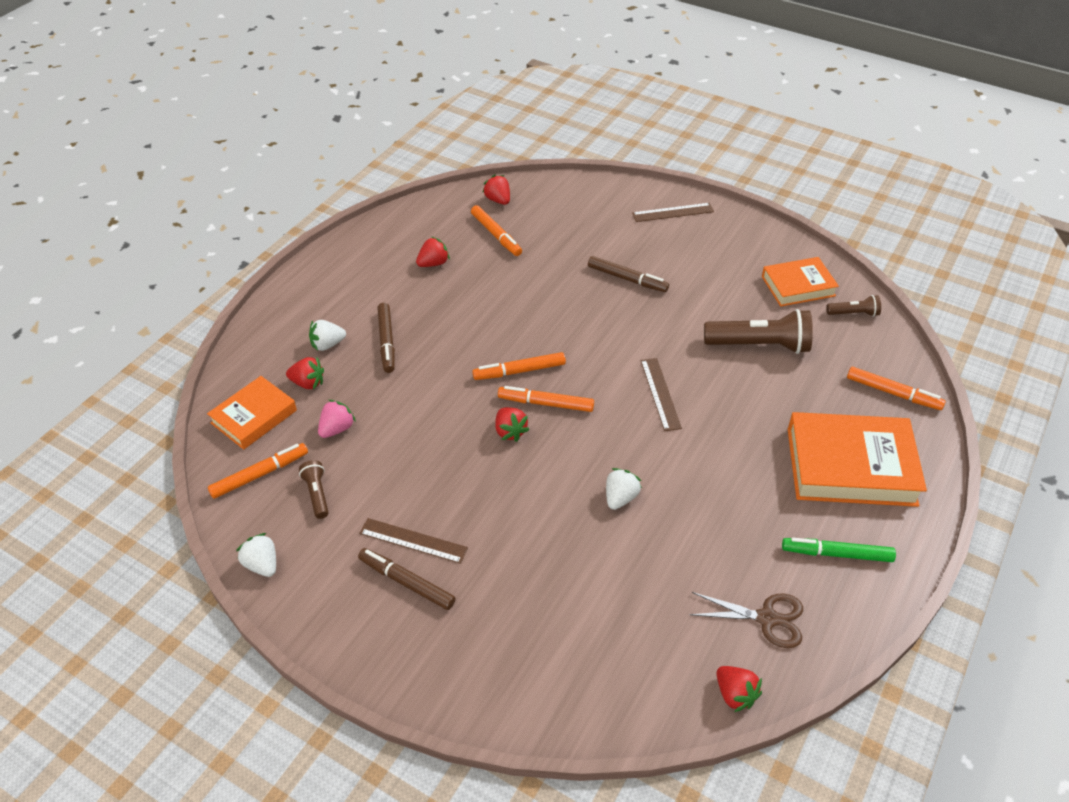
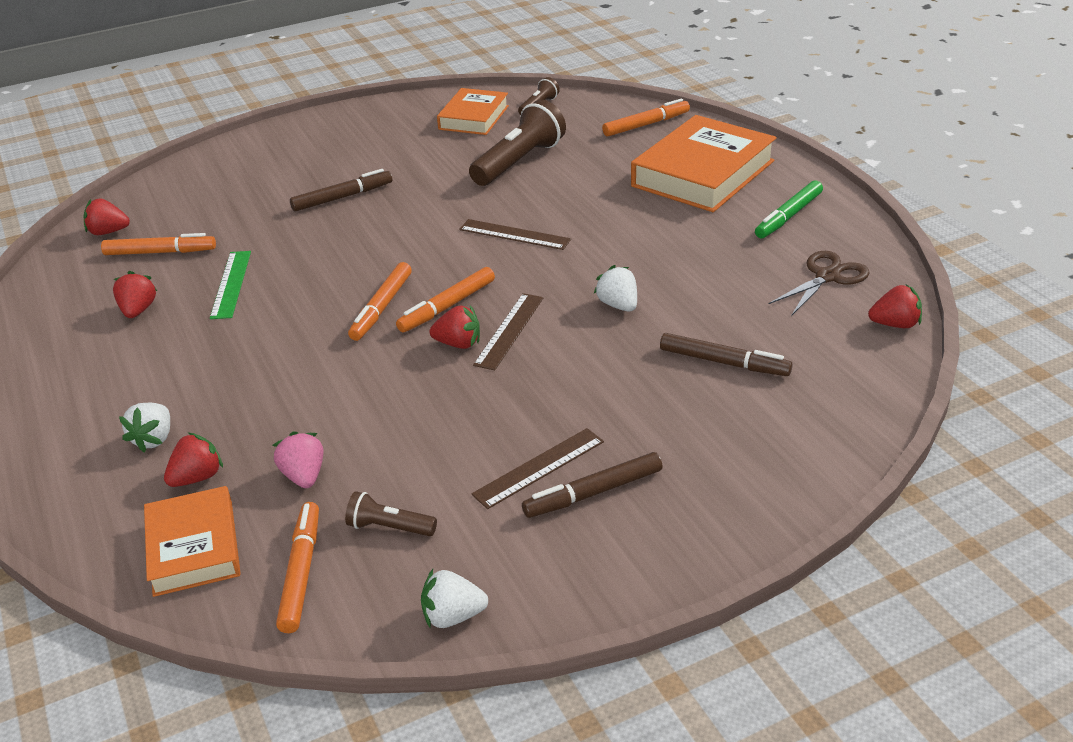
camera: 55 degrees left, 10 degrees down
brown marker [377,303,395,373] -> brown marker moved to [660,333,793,376]
brown ruler [632,203,714,222] -> brown ruler moved to [473,293,543,370]
none -> green ruler [210,251,251,319]

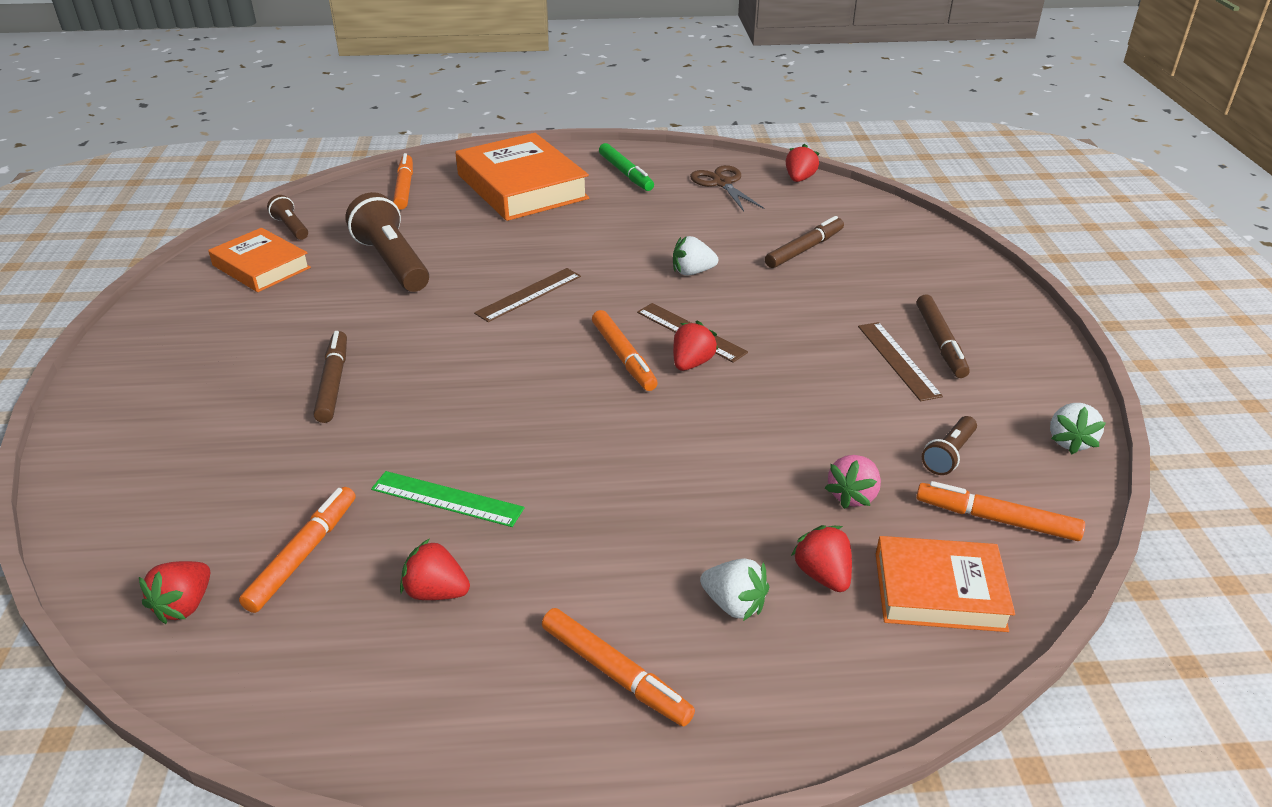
camera: 70 degrees left, 0 degrees up
pink strawberry [273,431,323,488] -> pink strawberry turned 60 degrees counterclockwise [825,455,881,509]
orange marker [348,262,412,341] -> orange marker moved to [542,608,695,726]

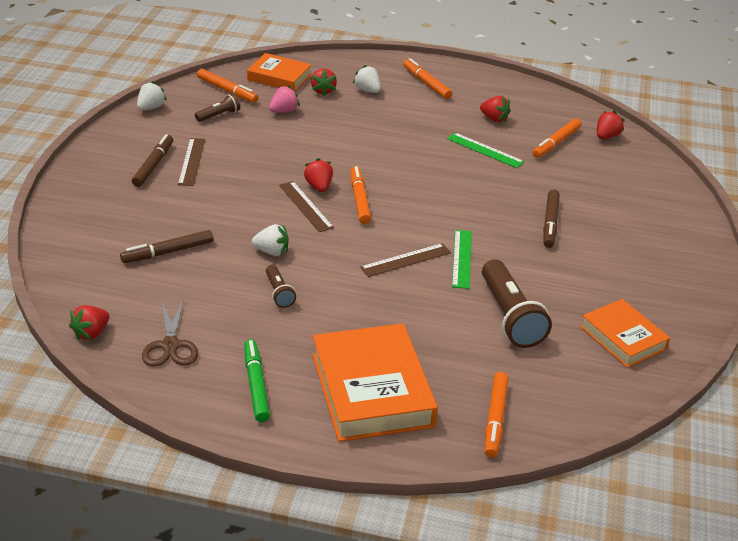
camera: 165 degrees left, 0 degrees up
brown flashlight [267,195,308,240] -> brown flashlight moved to [266,265,296,308]
red strawberry [673,320,718,371] -> red strawberry turned 120 degrees clockwise [304,158,333,192]
none -> green ruler [452,230,472,289]

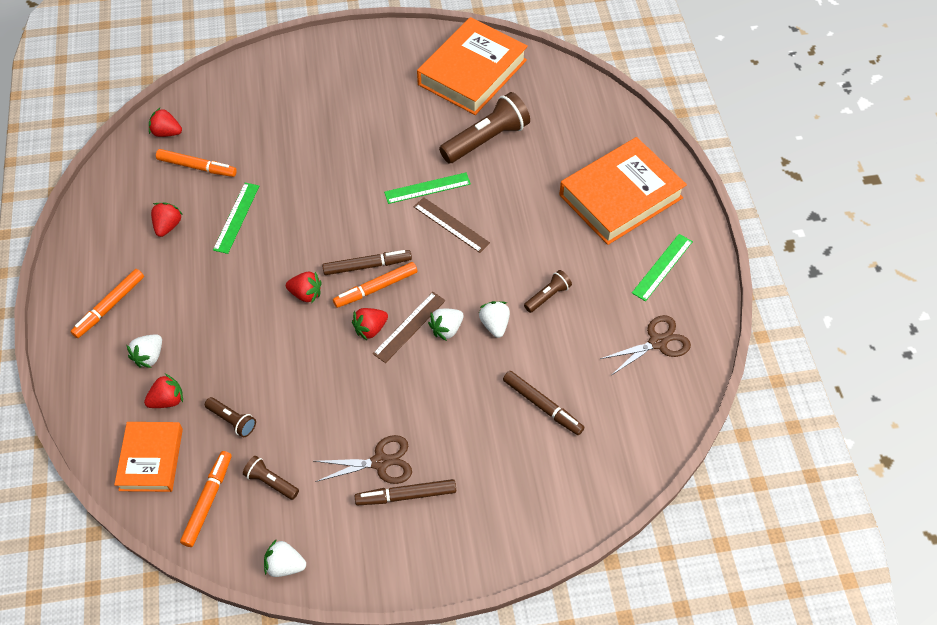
camera: 110 degrees left, 20 degrees up
red strawberry [69,305,109,340] -> red strawberry moved to [286,272,322,303]
brown ruler [178,138,205,186] -> brown scissors [314,435,412,484]
green marker [244,339,270,422] -> green ruler [632,234,693,301]
pink strawberry [269,85,300,113] -> brown flashlight [205,397,256,437]
orange marker [485,372,509,457] -> none
brown marker [543,190,560,248] -> brown marker moved to [322,250,412,275]
orange book [580,299,670,368] -> orange book [417,17,528,115], size x1.67
none -> white strawberry [428,309,464,341]

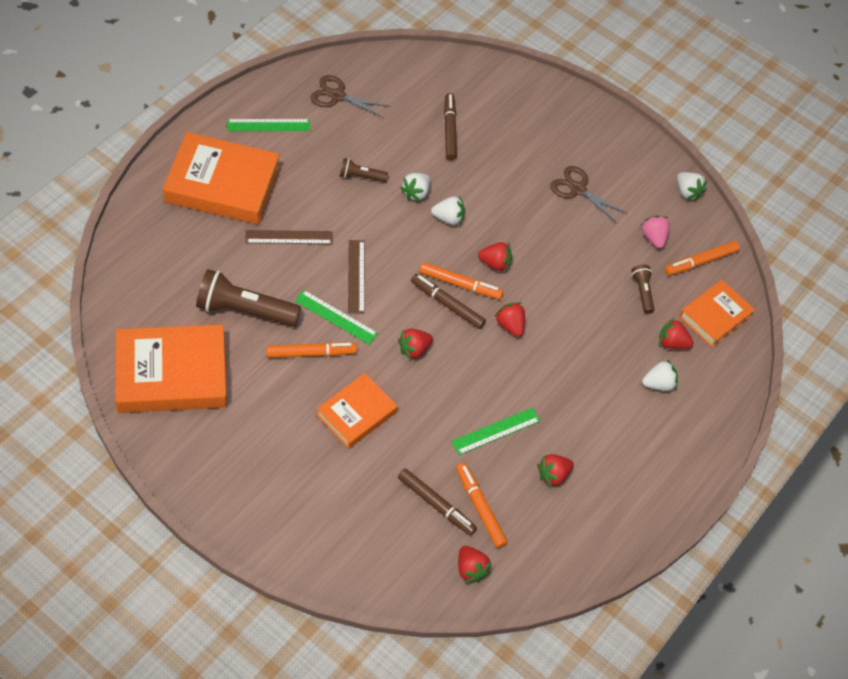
camera: 140 degrees left, 0 degrees up
orange marker [71,269,144,338] -> orange marker moved to [266,342,357,358]
brown flashlight [243,456,299,500] -> pink strawberry [640,215,670,248]
brown marker [355,479,456,505] -> brown marker moved to [398,468,477,536]
brown ruler [373,292,446,363] -> brown ruler moved to [245,230,333,244]
none -> orange book [317,373,397,449]
none -> red strawberry [398,328,433,360]

